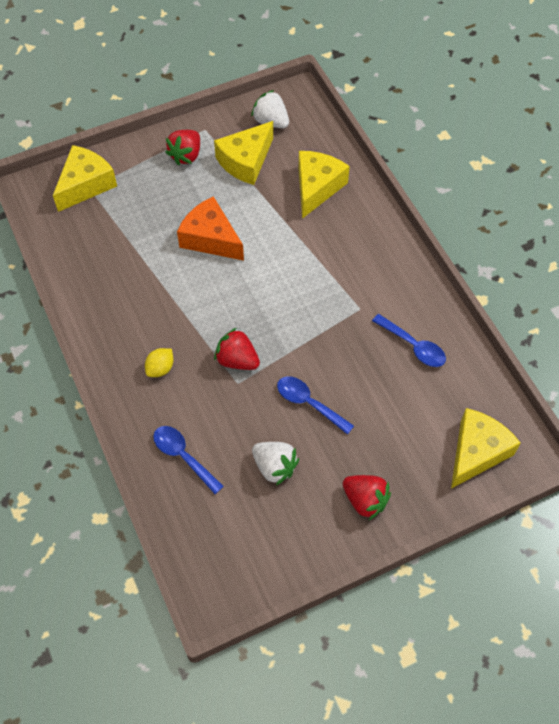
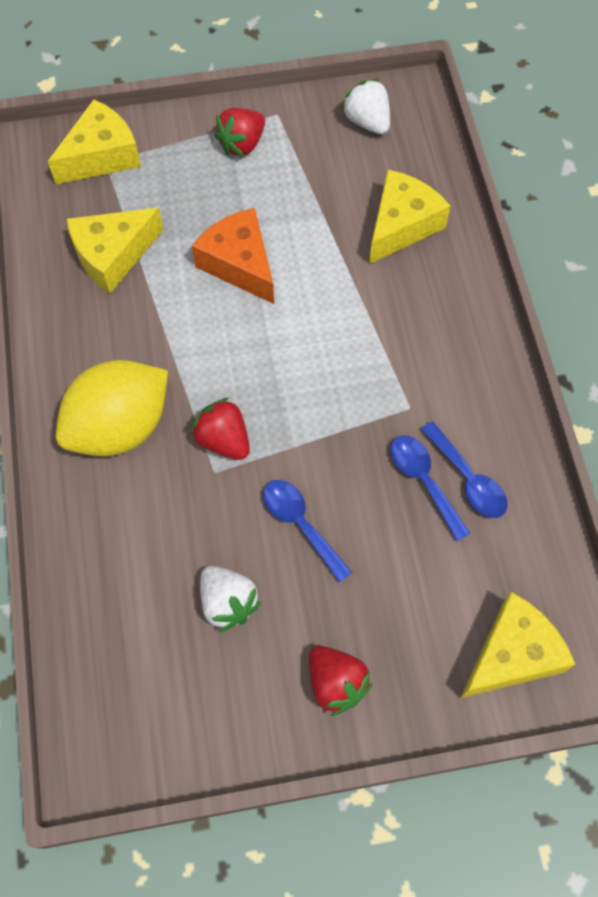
camera: 15 degrees right, 5 degrees up
yellow lemon [145,348,173,377] -> yellow lemon [56,360,168,456], size x2.46
blue spoon [153,426,224,494] -> blue spoon moved to [391,435,471,541]
yellow cheese [214,121,273,185] -> yellow cheese moved to [67,208,163,293]

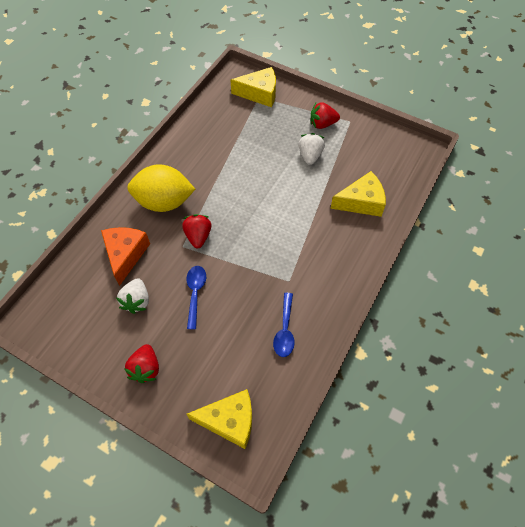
camera: 40 degrees right, 5 degrees down
yellow cheese [67,208,163,293] -> none
orange cheese [192,208,274,304] -> orange cheese moved to [101,227,150,286]
white strawberry [341,79,390,134] -> white strawberry moved to [298,133,325,165]
blue spoon [391,435,471,541] -> none

